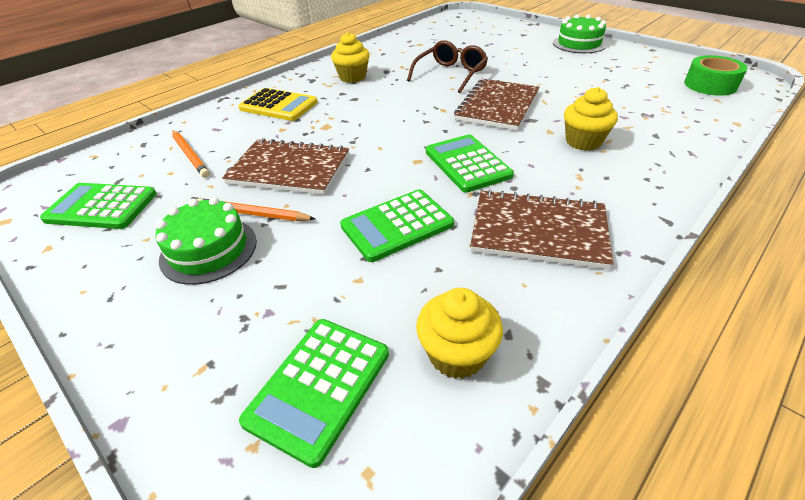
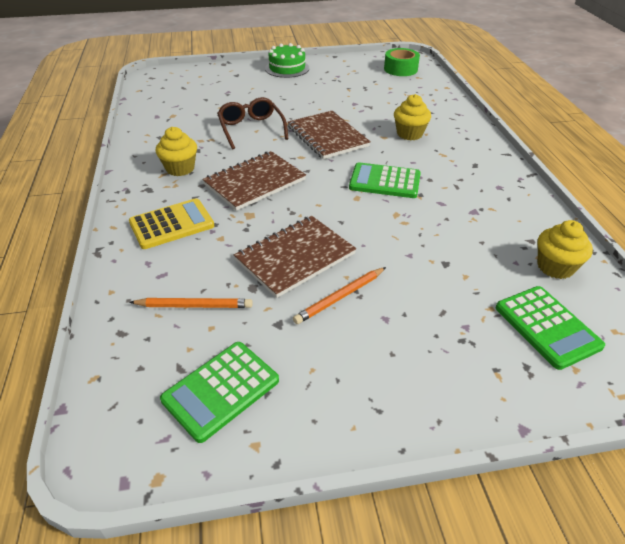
camera: 55 degrees left, 0 degrees up
green cake [155,197,257,285] -> none
green calculator [340,190,454,262] -> none
brown notebook [470,190,613,270] -> brown notebook moved to [202,151,306,211]

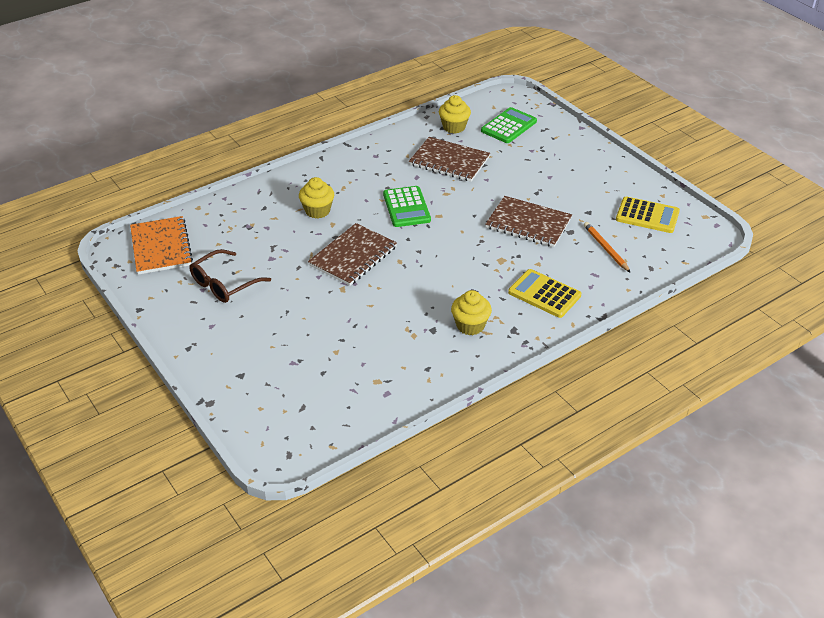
camera: 115 degrees left, 0 degrees up
green calculator [160,342,279,443] -> yellow calculator [616,197,680,233]
brown notebook [202,151,306,211] -> brown notebook moved to [409,137,490,182]
brown glasses [217,97,288,149] -> brown glasses moved to [190,249,271,303]
green cake [265,43,309,78] -> none
orange pencil [293,267,386,324] -> none
green tape [384,48,420,76] -> orange notebook [130,216,193,275]

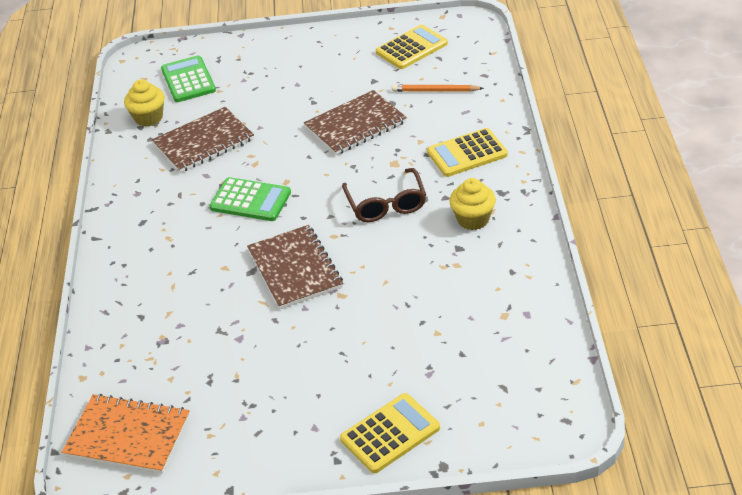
camera: 55 degrees left, 0 degrees up
brown glasses [190,249,271,303] -> brown glasses moved to [342,168,426,222]
yellow cupcake [299,177,334,219] -> none
none -> yellow calculator [340,393,440,473]

